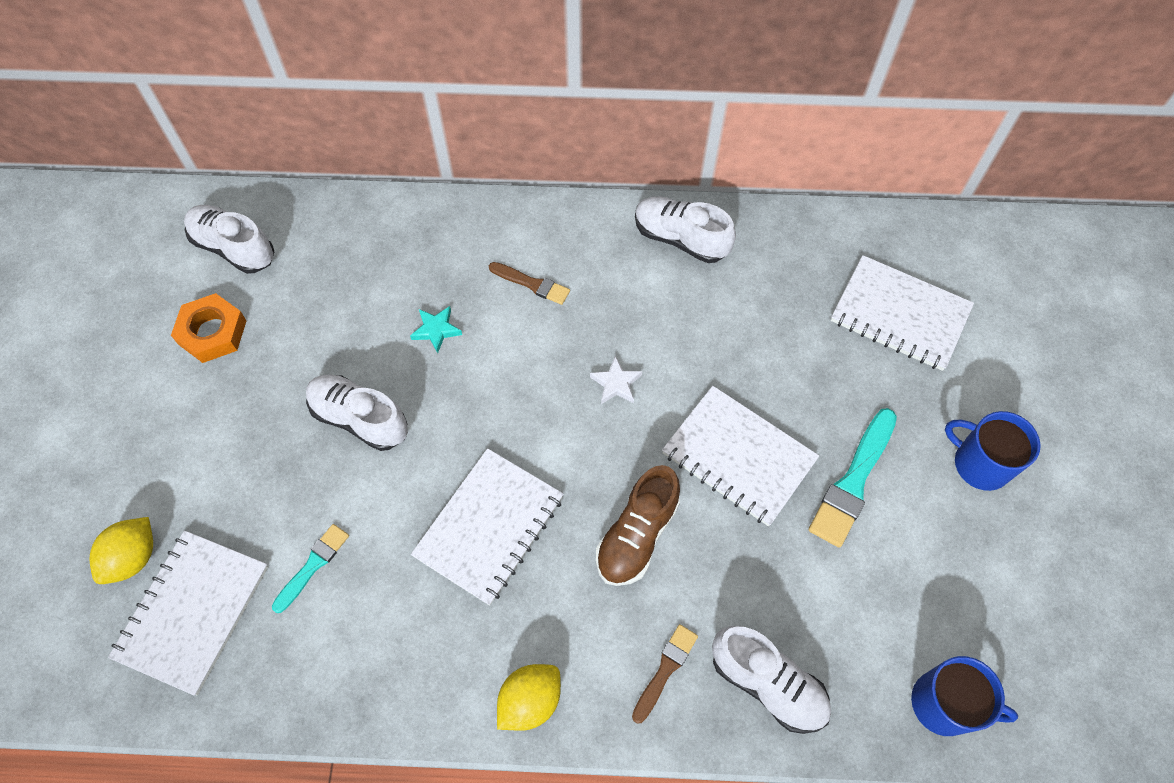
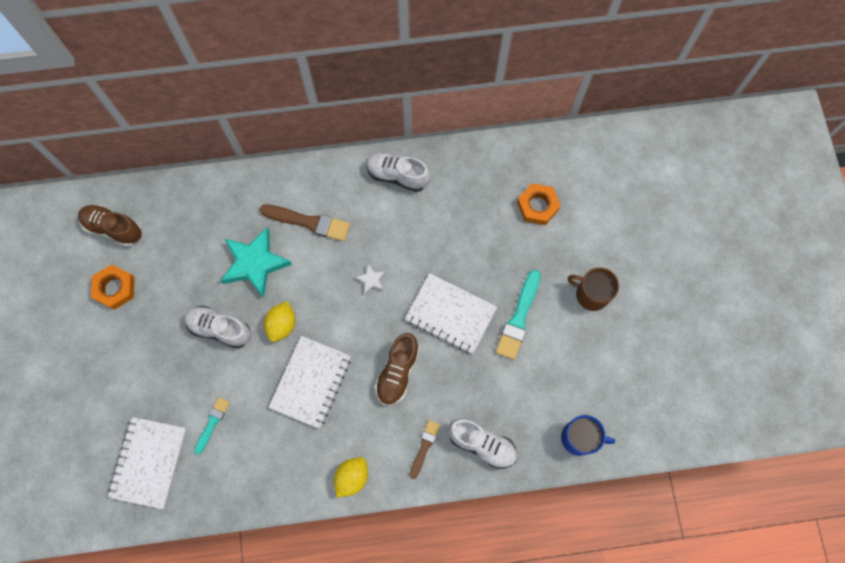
camera: 10 degrees left, 10 degrees up
yellow lemon [90,517,153,584] -> yellow lemon moved to [264,301,295,342]
white shoe [184,205,274,274] -> brown shoe [78,205,142,247]
turquoise star [410,306,462,353] -> turquoise star [220,227,292,298], size x2.22
brown brush [489,262,570,305] -> brown brush [260,204,350,241], size x1.67
white notebook [831,255,974,371] -> orange nut [517,183,561,225]
blue mug [945,411,1041,491] -> brown mug [568,267,619,311]

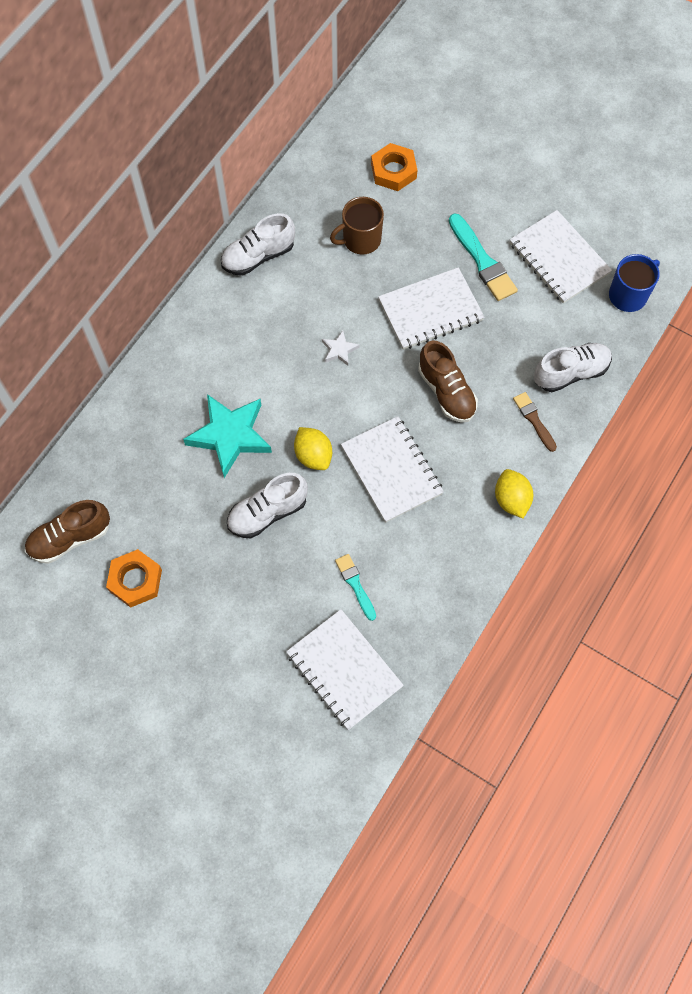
camera: 50 degrees left, 5 degrees down
brown brush [260,204,350,241] -> none
brown mug [568,267,619,311] -> brown mug moved to [330,197,384,255]
none -> white notebook [510,210,612,303]

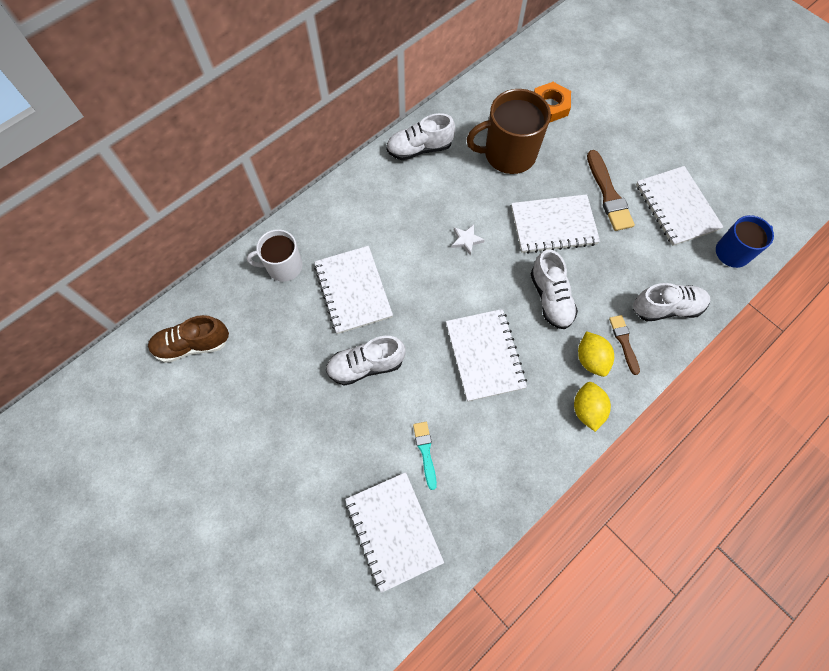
camera: 15 degrees right, 0 degrees up
orange nut [106,549,162,608] -> none
turquoise star [183,394,272,478] -> white notebook [314,246,393,334]
yellow lemon [294,427,332,470] -> yellow lemon moved to [578,331,614,377]
brown mug [330,197,384,255] -> brown mug [466,89,551,174], size x1.59
brown shoe [418,341,478,423] -> white shoe [531,249,578,329]
turquoise brush [449,213,518,301] -> brown brush [587,150,635,231]
none -> white mug [247,229,302,282]

